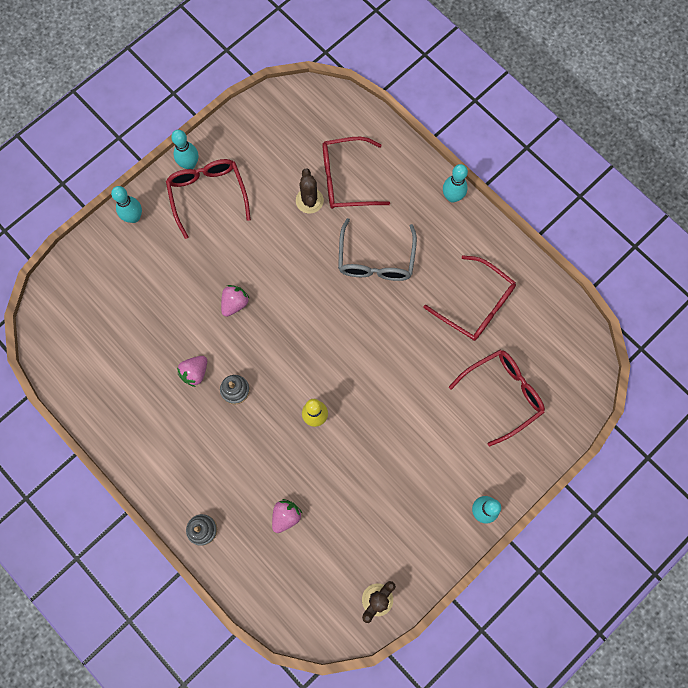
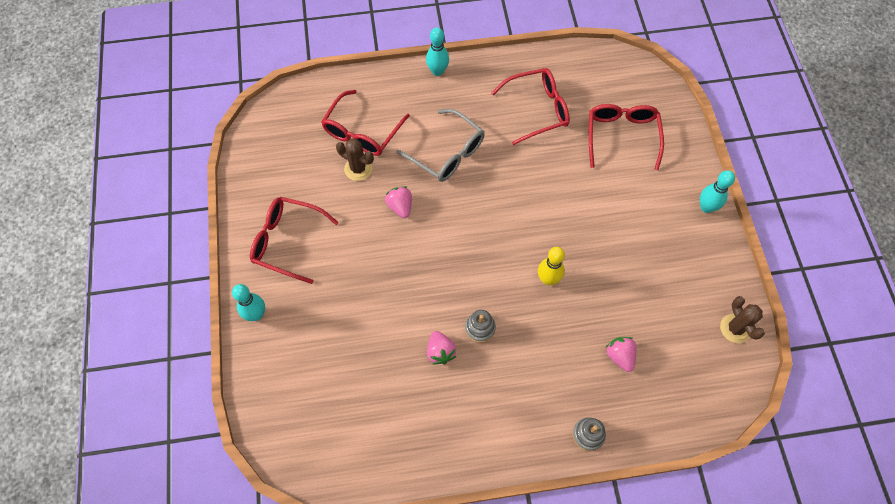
camera: 55 degrees left, 10 degrees down
turquoise bowling pin [171,130,198,169] -> none
pink strawberry [221,285,250,317] -> pink strawberry moved to [385,186,412,218]

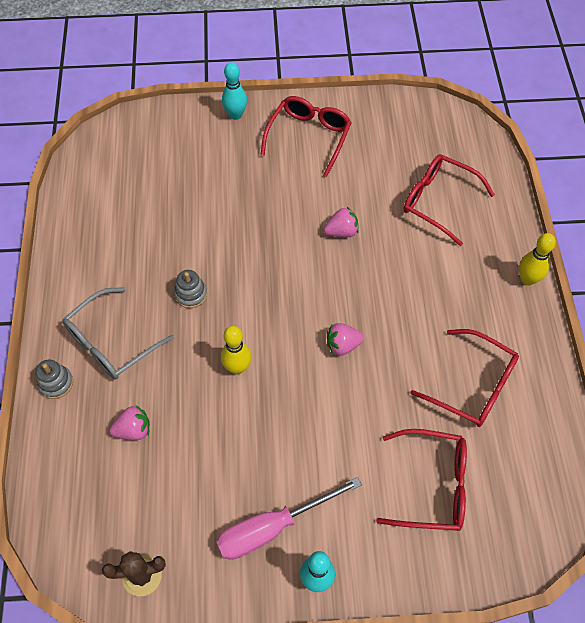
camera: 95 degrees right, 5 degrees down
brown cactus [336,138,374,181] -> none
grey glasses [396,109,485,182] -> grey glasses moved to [63,287,174,380]
turquoise bowling pin [426,27,449,76] -> yellow bowling pin [519,233,556,286]
pink strawberry [427,331,456,364] -> pink strawberry moved to [327,323,364,356]
red glasses [491,68,570,145] -> red glasses turned 45 degrees counterclockwise [410,329,519,427]
none -> pink screwdriver [216,477,362,560]

